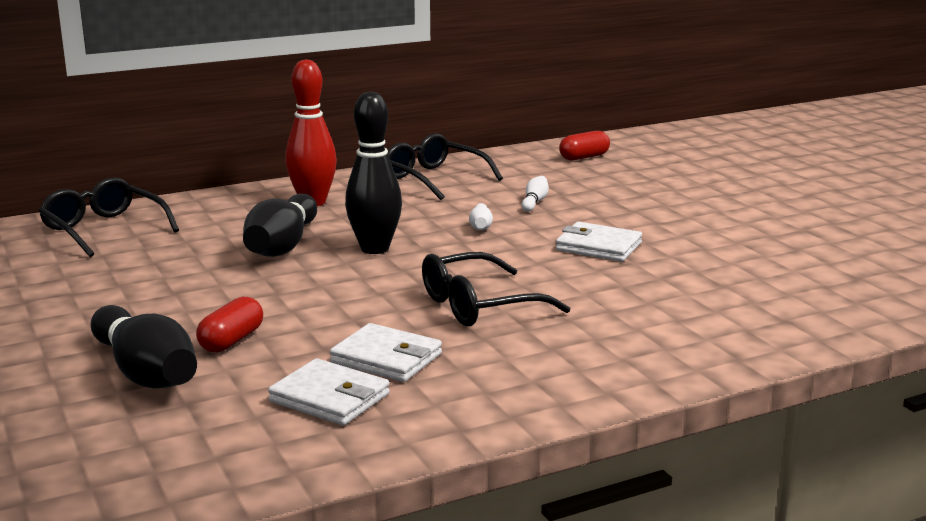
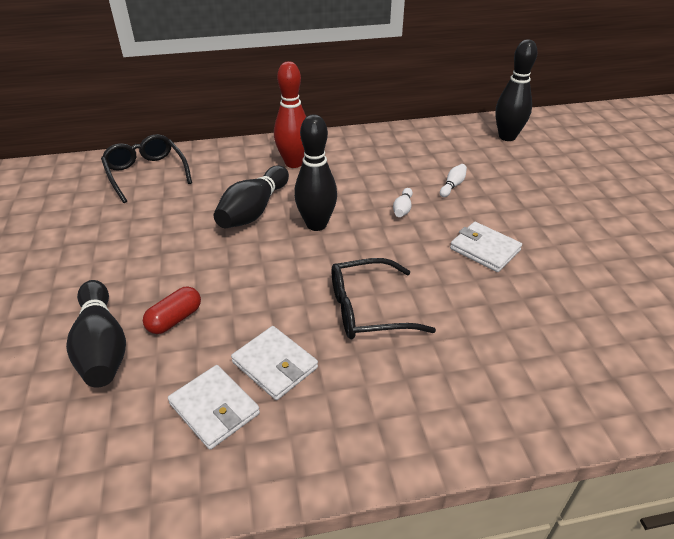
camera: 15 degrees right, 20 degrees up
black glasses [387,133,503,200] -> none
red capsule [559,131,610,160] -> black bowling pin [496,39,538,141]

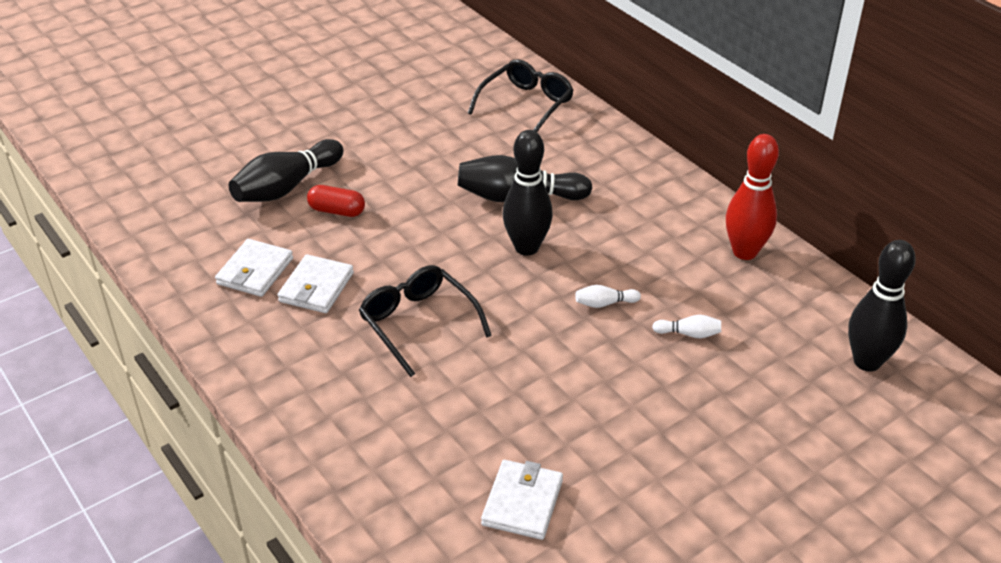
camera: 65 degrees right, 0 degrees up
red bowling pin [274,61,306,168] -> red bowling pin moved to [726,134,779,260]
white wallet [450,222,522,272] -> white wallet moved to [481,460,563,540]

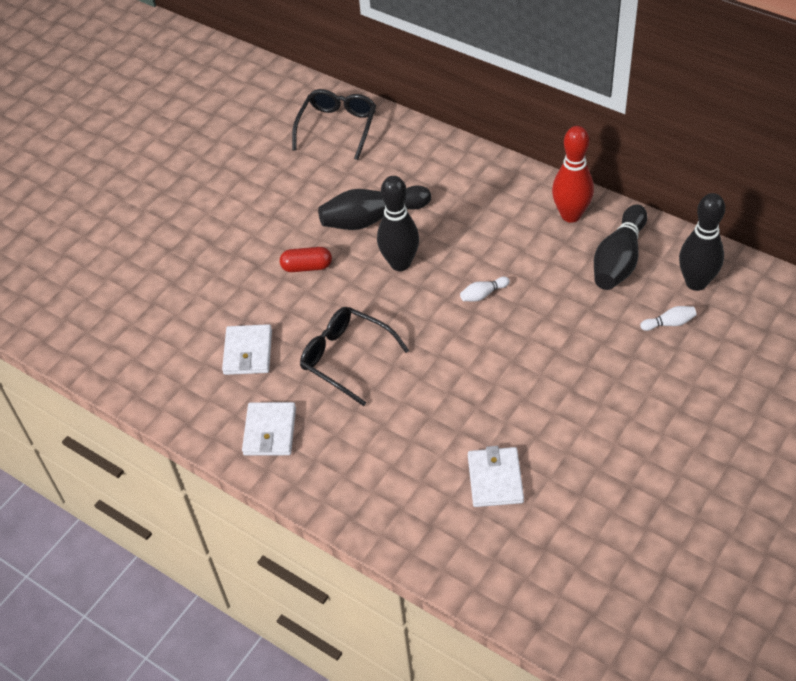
camera: 15 degrees left, 10 degrees up
white wallet [215,239,293,297] -> white wallet moved to [242,402,296,455]
black bowling pin [229,139,343,202] -> black bowling pin moved to [594,205,647,290]
red capsule [307,185,365,217] -> red capsule moved to [280,247,332,272]
white bowling pin [652,315,721,338] -> white bowling pin moved to [640,306,697,331]

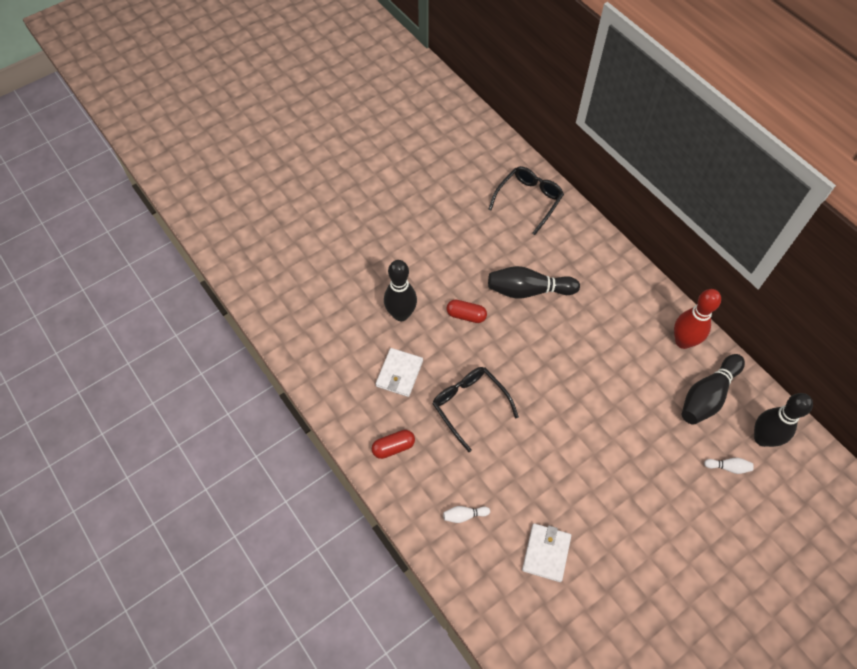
camera: 15 degrees right, 10 degrees up
white wallet [242,402,296,455] -> red capsule [372,430,415,459]
black bowling pin [377,176,419,271] -> black bowling pin moved to [384,260,417,321]
white bowling pin [460,277,510,301] -> white bowling pin moved to [443,506,490,523]

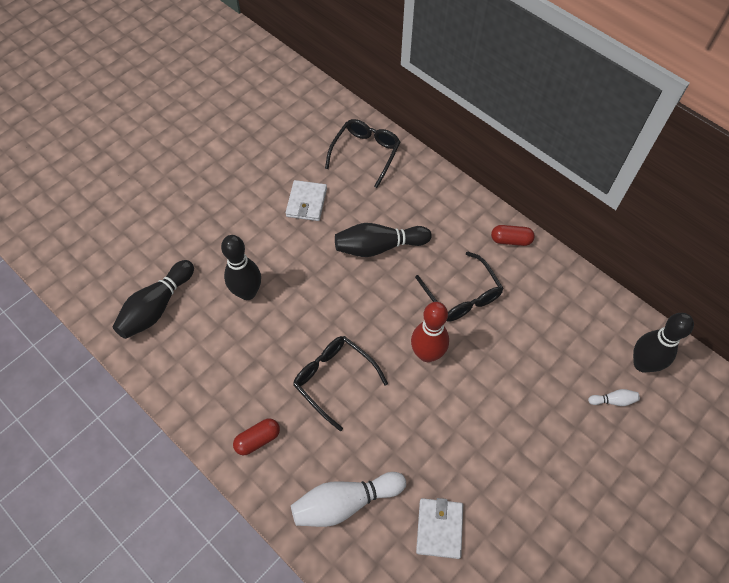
camera: 10 degrees left, 0 degrees up
white wallet [376,348,423,397] -> white wallet moved to [285,180,327,221]
white bowling pin [443,506,490,523] -> white bowling pin [291,472,406,527], size x2.24
red capsule [446,300,487,323] -> red capsule moved to [491,225,535,246]
red bowling pin [674,289,721,349] -> red bowling pin moved to [411,302,449,362]
black bowling pin [682,354,745,425] -> black bowling pin moved to [113,260,194,339]
none -> black glasses [415,251,504,322]

